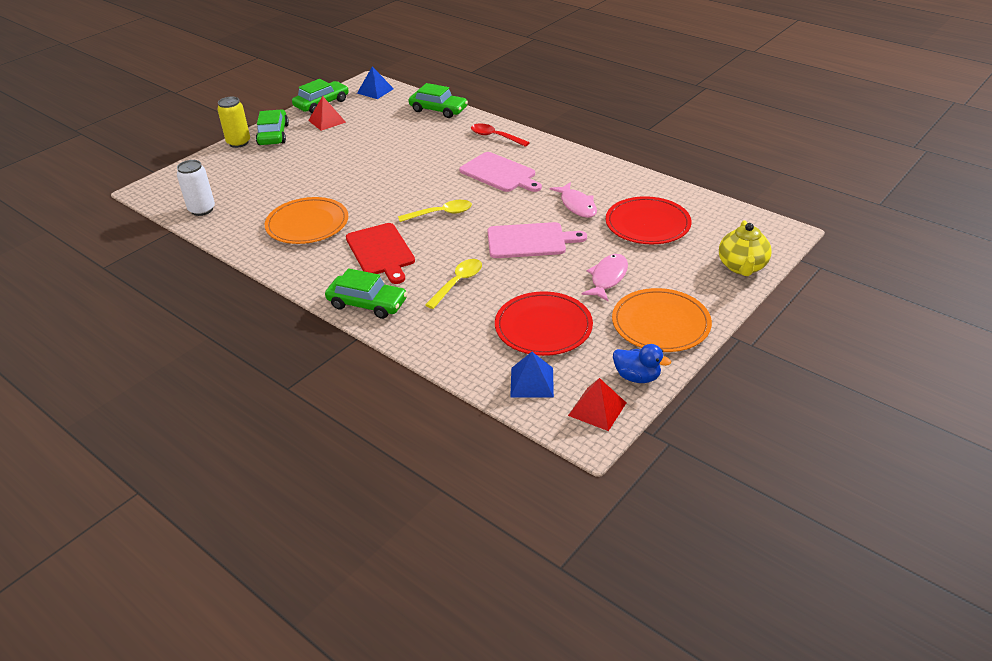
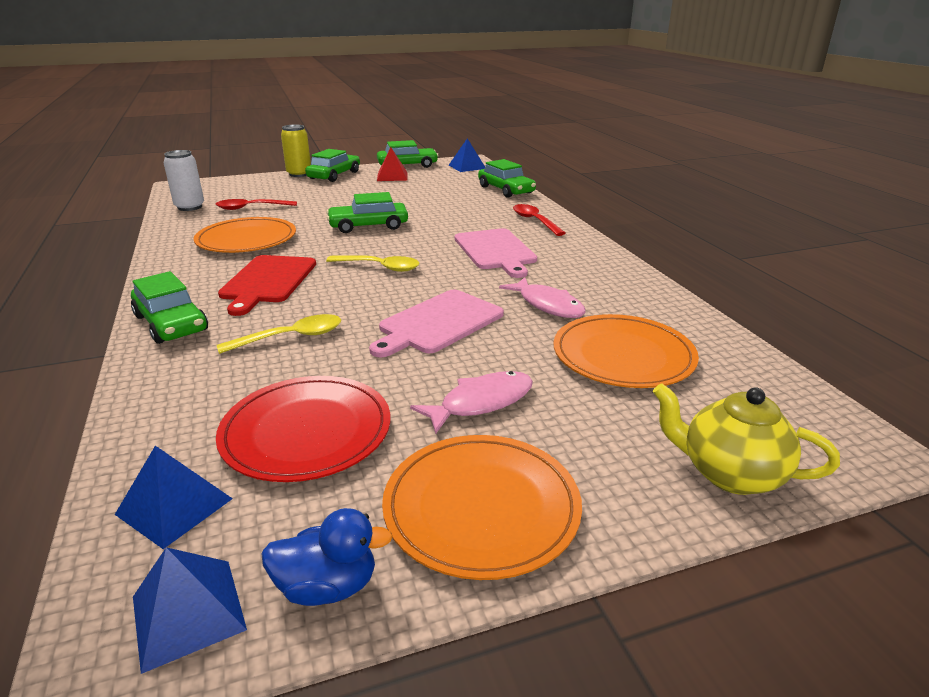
camera: 30 degrees right, 10 degrees down
pink cutting board [488,222,587,258] -> pink cutting board turned 105 degrees clockwise [369,290,504,357]
pink fish [550,182,597,218] -> pink fish turned 45 degrees counterclockwise [499,277,586,318]
red pyramid [568,378,626,431] -> blue pyramid [133,547,247,674]
red plate [606,196,692,244] -> orange plate [554,314,699,388]
blue duck [613,344,671,383] -> blue duck turned 60 degrees counterclockwise [261,508,393,606]
yellow teapot [719,220,772,276] -> yellow teapot turned 75 degrees clockwise [653,383,840,495]
none -> red spoon [216,199,297,210]
none -> green car [326,192,408,233]

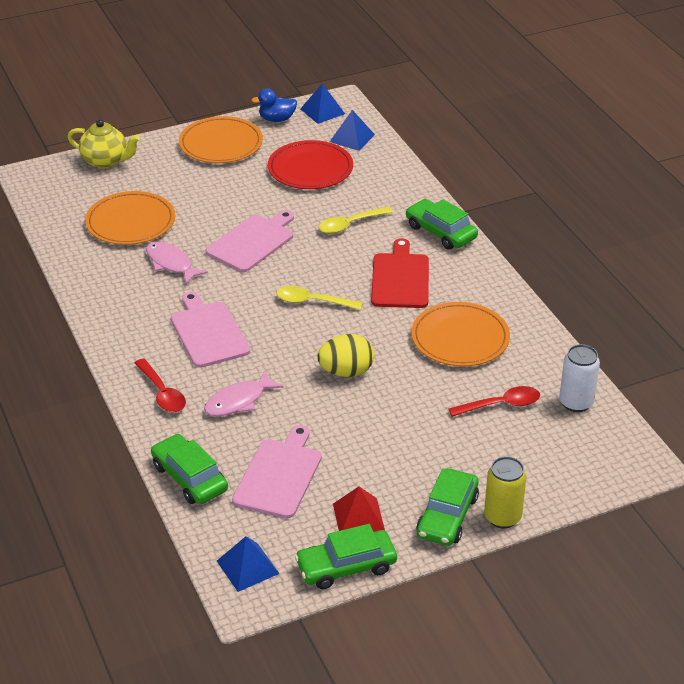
camera: 175 degrees right, 10 degrees up
green car [326,192,408,233] -> yellow egg [317,334,374,377]
pink fish [410,371,533,434] -> pink fish moved to [204,371,284,416]
none -> pink cutting board [232,425,321,518]

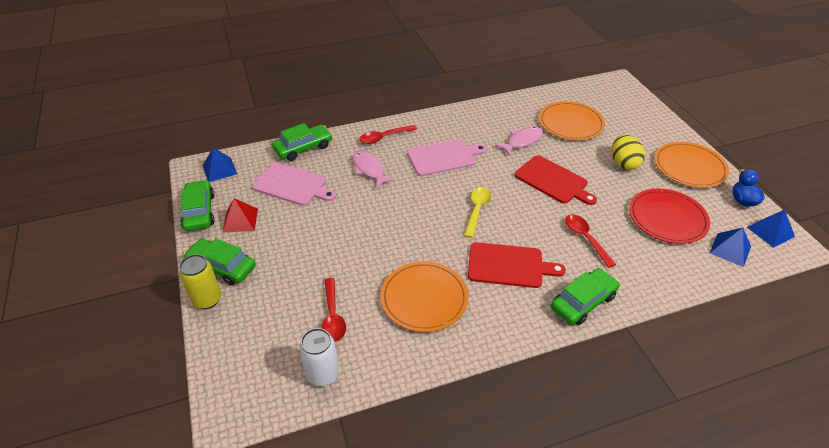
camera: 95 degrees right, 5 degrees up
yellow teapot [68,120,140,168] -> none
pink cutting board [206,210,294,272] -> red cutting board [514,155,597,205]
yellow egg [317,334,374,377] -> yellow egg moved to [612,135,645,170]
yellow spoon [319,206,393,234] -> red spoon [565,214,616,268]

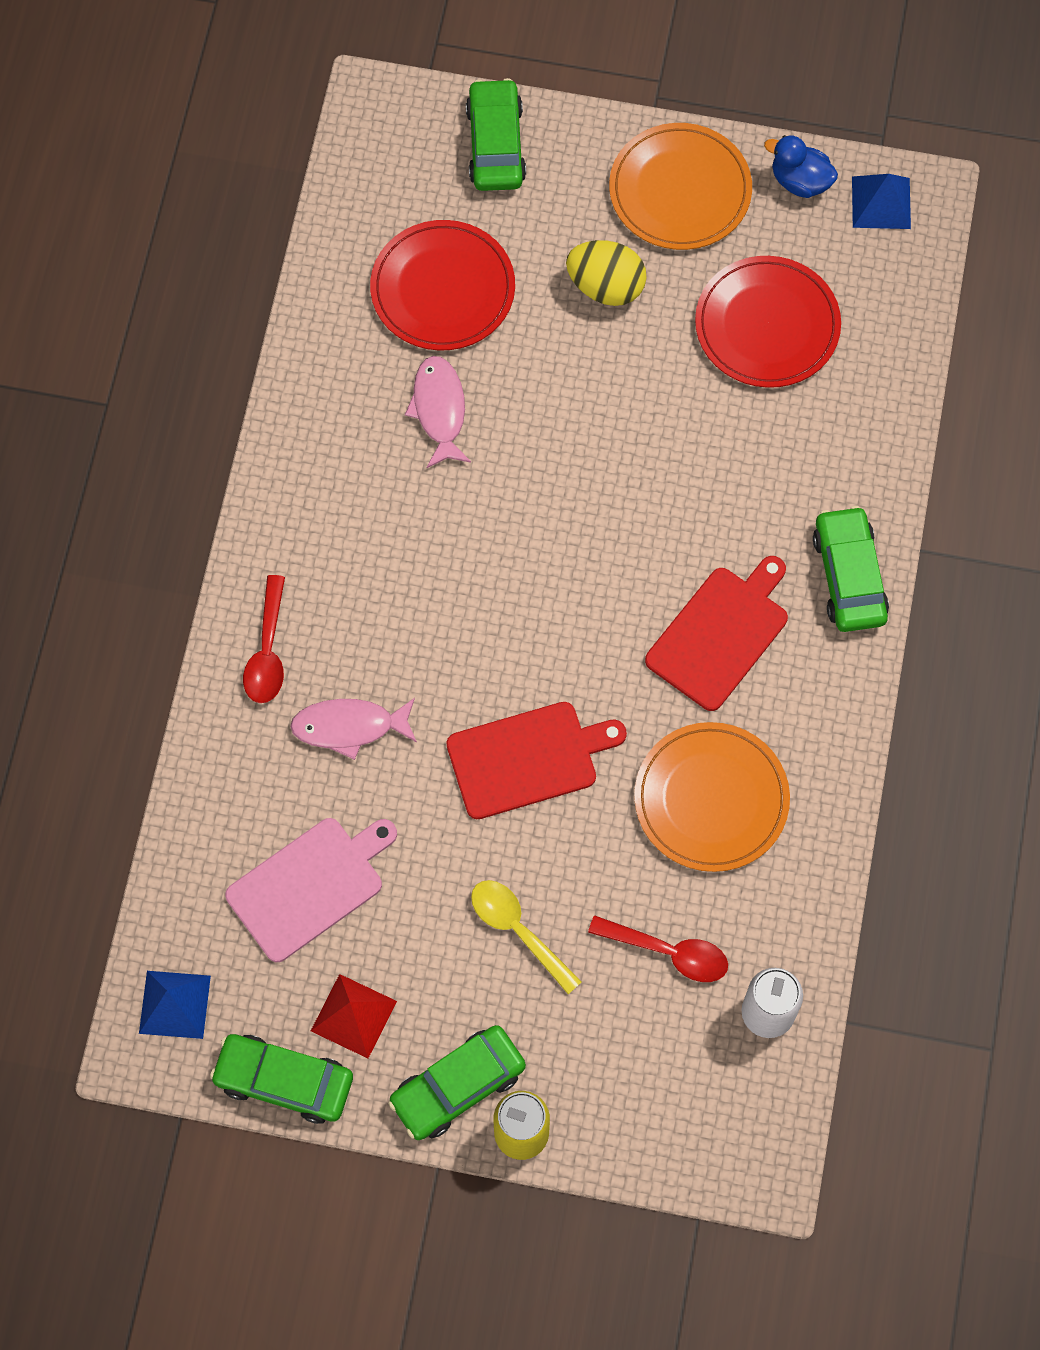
camera: 60 degrees left, 25 degrees up
green car [272,123,332,161] -> green car moved to [466,78,526,191]
pink cutting board [407,139,487,176] -> none
yellow spoon [464,187,491,238] -> yellow spoon moved to [471,880,582,994]
red cutting board [514,155,597,205] -> red cutting board moved to [446,702,627,819]
orange plate [539,101,605,140] -> red plate [370,220,515,351]
red spoon [565,214,616,268] -> none
blue pyramid [710,227,751,267] -> none

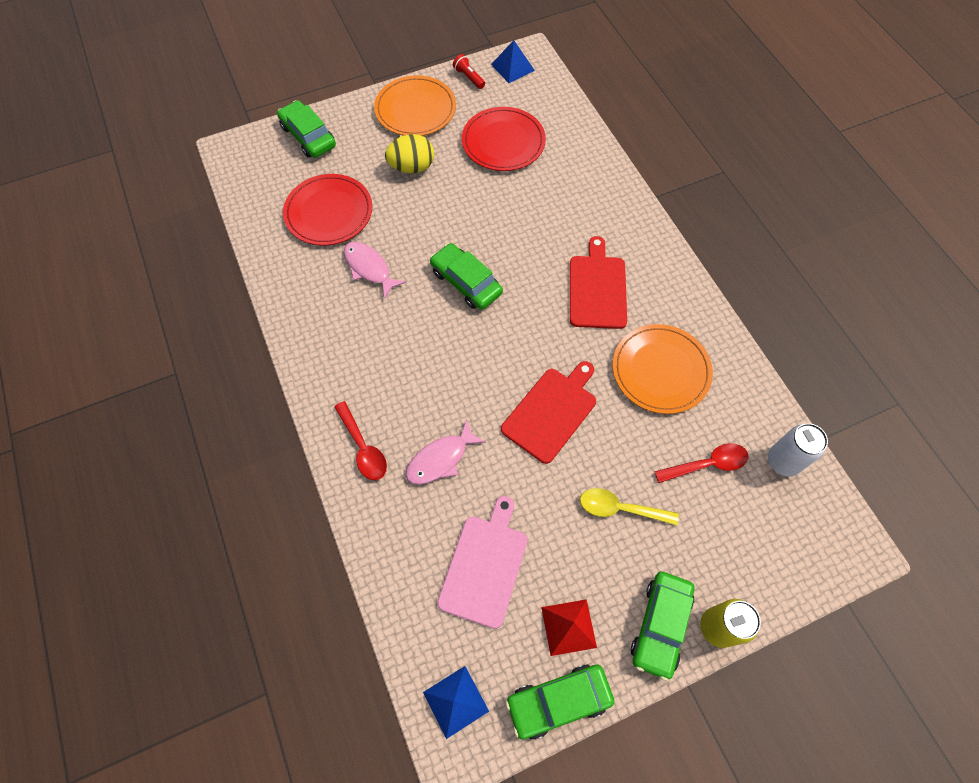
camera: 35 degrees left, 5 degrees down
blue duck [764,135,838,198] -> red flashlight [453,54,485,89]
green car [813,506,889,632] -> green car moved to [430,243,503,310]

